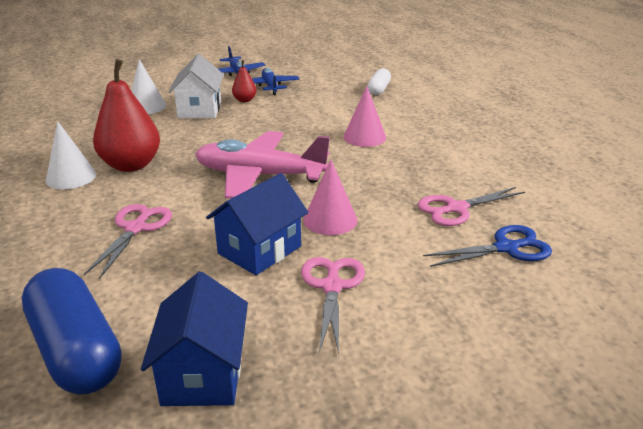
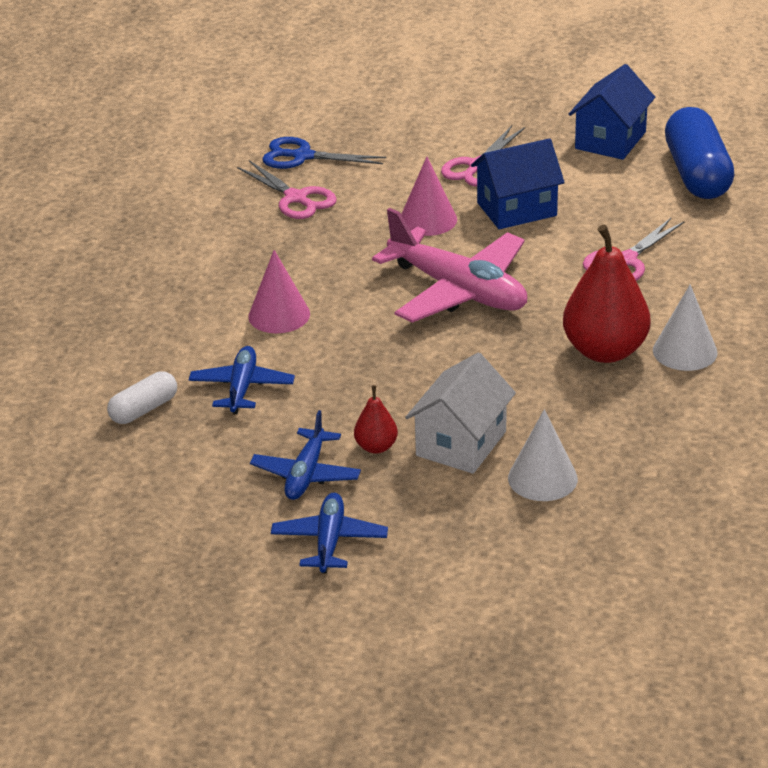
camera: 150 degrees left, 5 degrees up
pink scissors [417,187,525,226] -> pink scissors turned 45 degrees clockwise [237,160,337,219]
none -> blue plane [189,346,295,414]

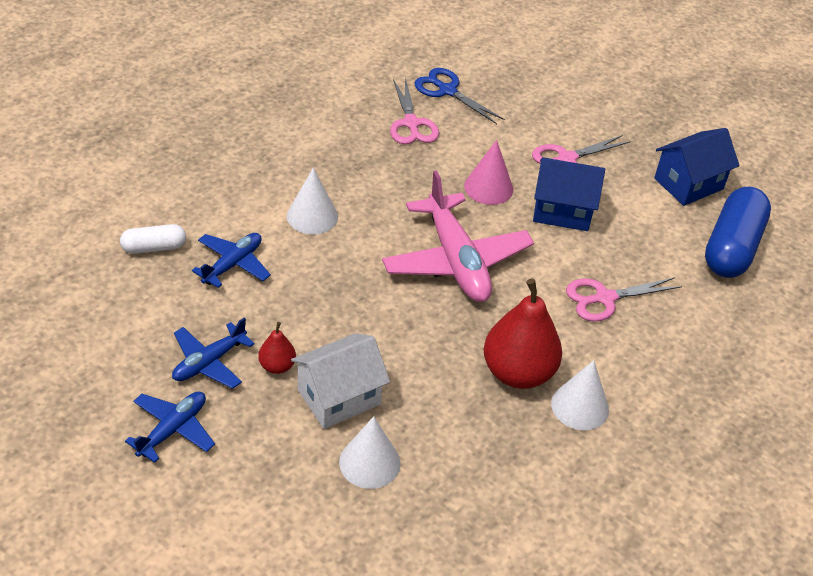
camera: 25 degrees right, 10 degrees up
pink cone [248,250,310,333] -> white cone [287,168,338,235]

